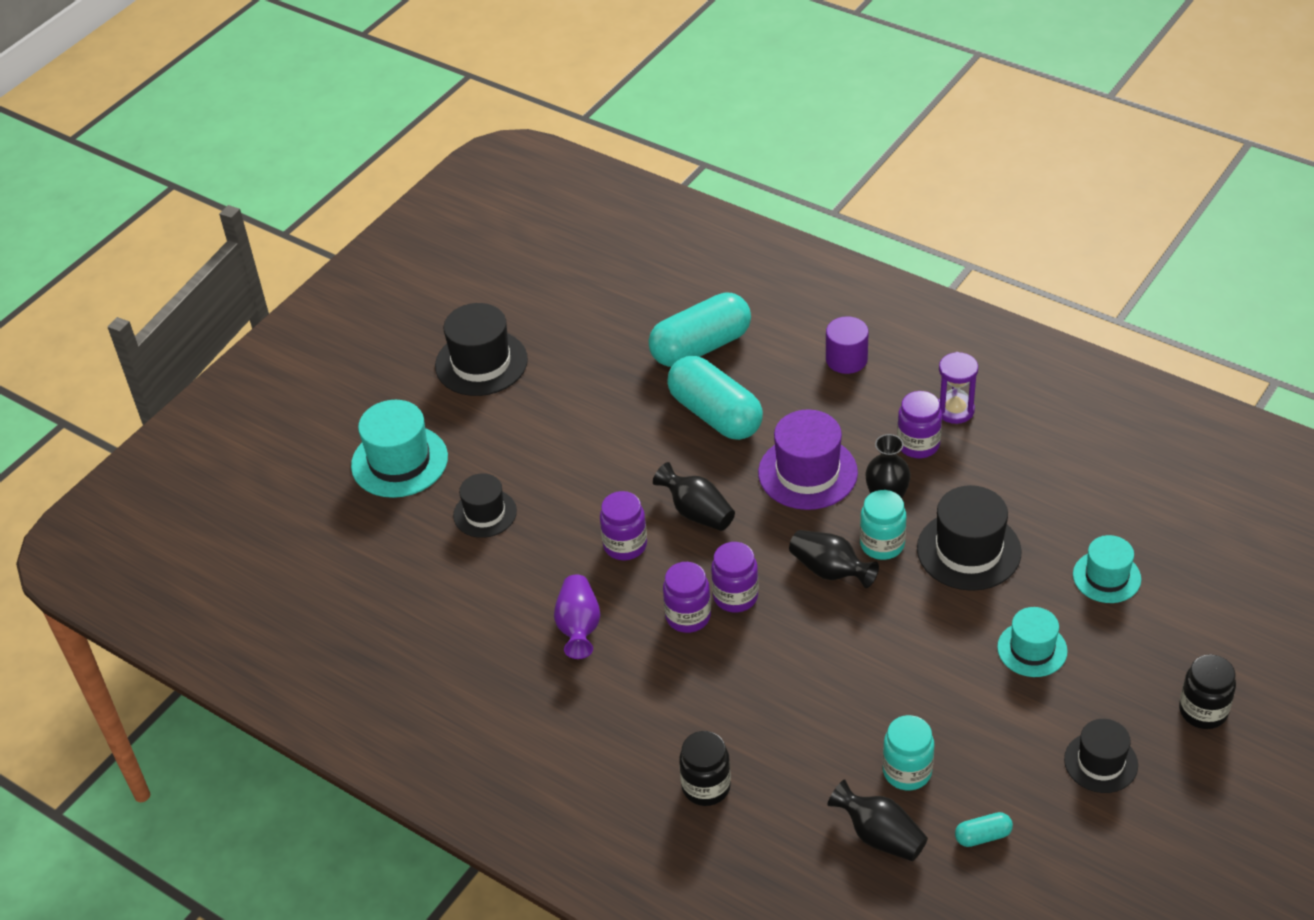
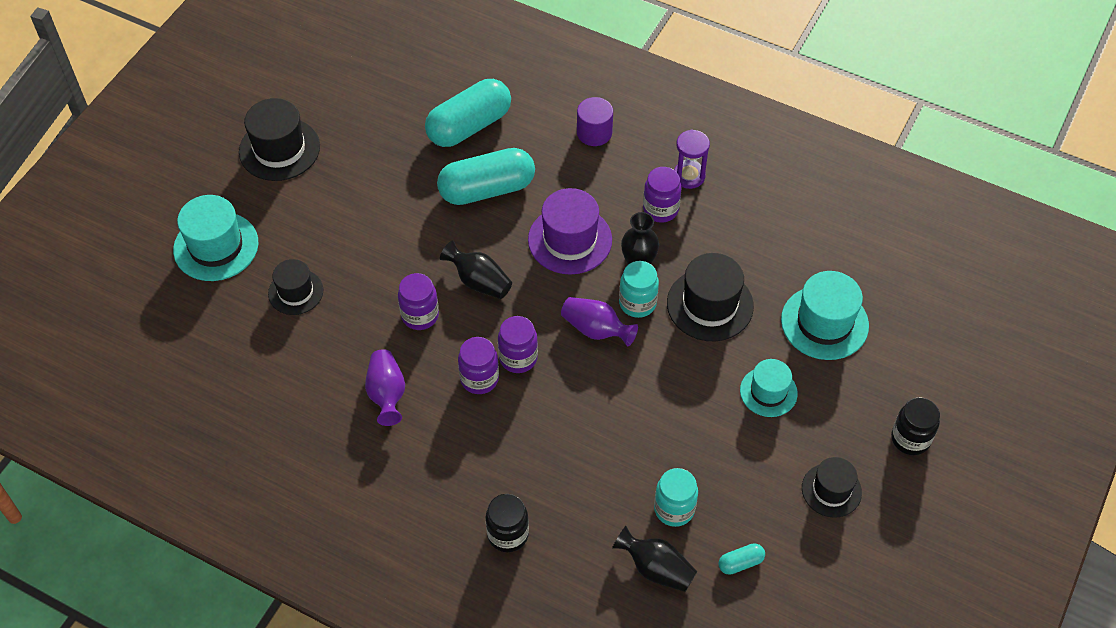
camera: 10 degrees left, 10 degrees up
turquoise capsule [667,356,763,440] -> turquoise capsule turned 60 degrees counterclockwise [437,148,535,205]
black vase [789,530,879,588] -> purple vase [561,297,638,347]
turquoise hat [1073,535,1141,603] -> turquoise hat [781,271,869,360], size x1.57

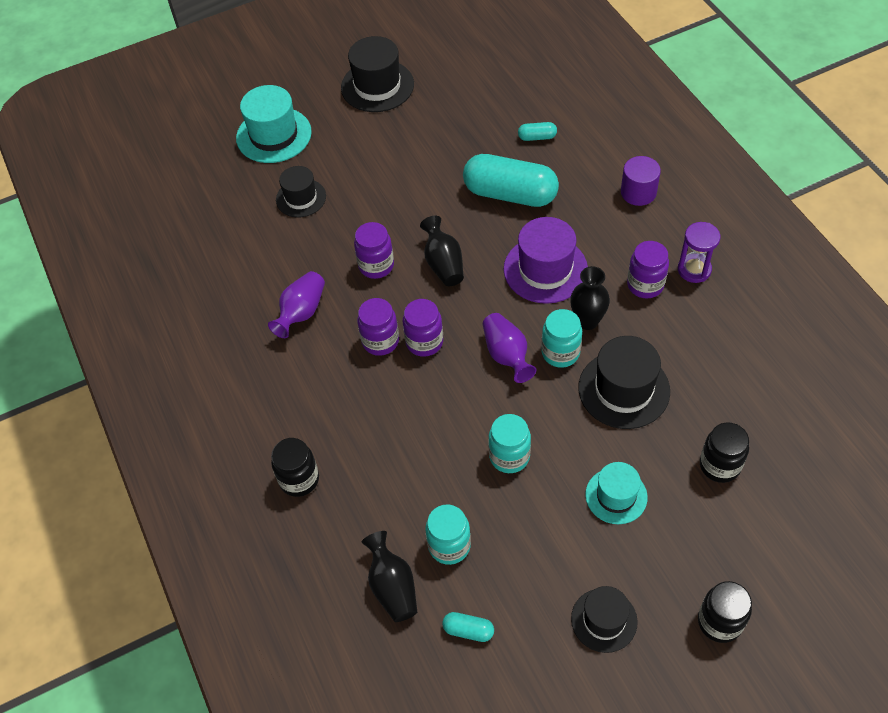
camera: 40 degrees right, 0 degrees up
turquoise capsule [425,79,511,147] -> turquoise capsule [518,122,557,141], size x0.42
turquoise hat [781,271,869,360] -> black jar [700,422,749,483]
none -> turquoise jar [488,414,531,473]

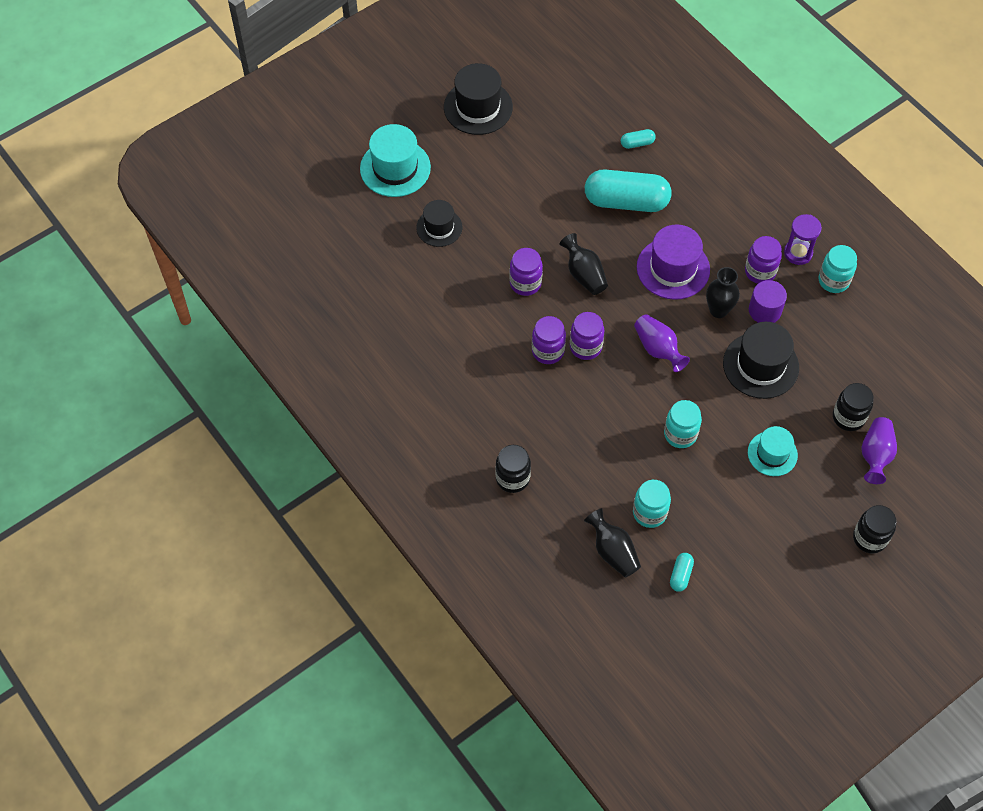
camera: 15 degrees left, 5 degrees up
purple vase [268,271,325,338] -> purple vase moved to [861,417,897,484]
turquoise capsule [442,612,494,642] -> turquoise capsule turned 75 degrees counterclockwise [670,553,694,592]
turquoise jar [541,309,582,368] -> turquoise jar moved to [819,245,857,293]
black hat [571,586,638,653] -> none
purple cylinder [621,156,661,206] -> purple cylinder moved to [749,280,787,323]

